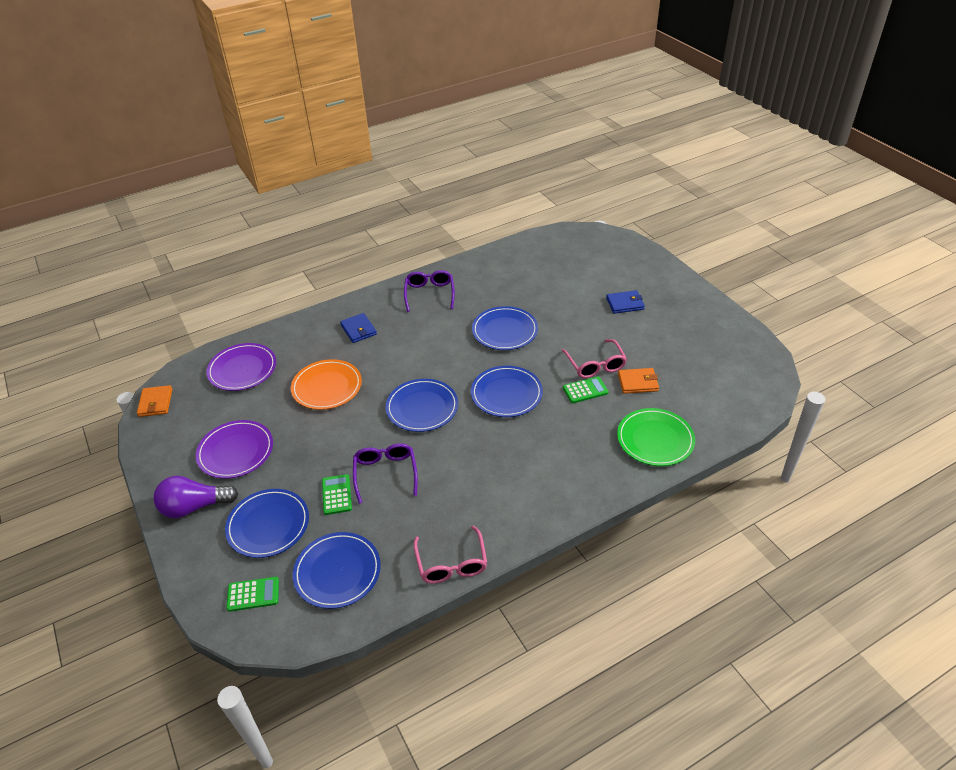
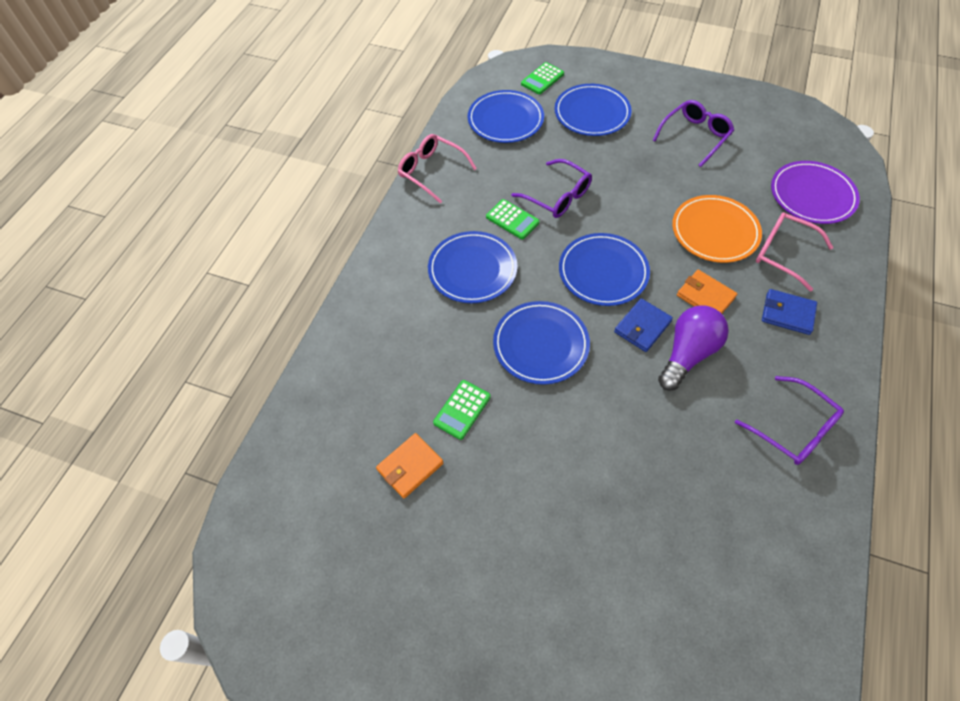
camera: 140 degrees right, 15 degrees up
orange wallet [137,385,173,417] -> orange wallet moved to [677,270,737,313]
purple light bulb [154,476,238,518] -> purple light bulb moved to [658,306,729,391]
purple plate [196,420,273,479] -> purple glasses [653,100,734,167]
green calculator [322,474,352,515] -> green calculator moved to [486,199,539,239]
blue plate [472,306,538,350] -> blue plate moved to [428,231,517,303]
pink glasses [562,339,627,378] -> pink glasses moved to [756,212,834,291]
blue wallet [606,290,645,314] -> blue wallet moved to [614,298,673,352]
green plate [617,408,695,466] -> none

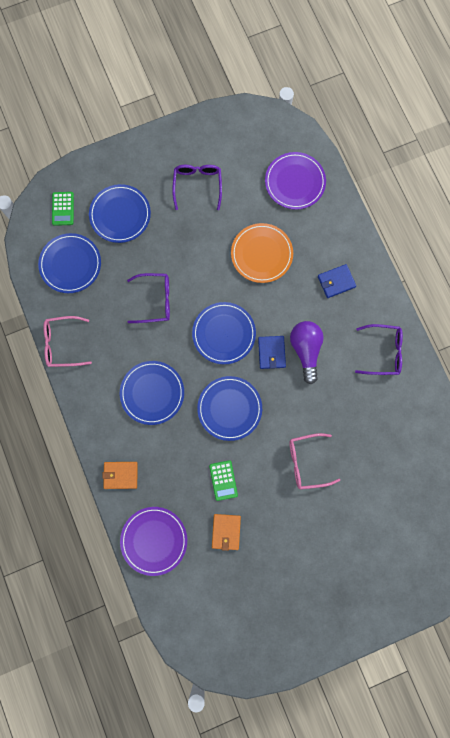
camera: 45 degrees left, 20 degrees up
green calculator [486,199,539,239] -> none
orange wallet [677,270,737,313] -> orange wallet moved to [102,462,138,489]
pink glasses [756,212,834,291] -> pink glasses moved to [289,433,340,490]
none -> purple plate [120,507,187,576]

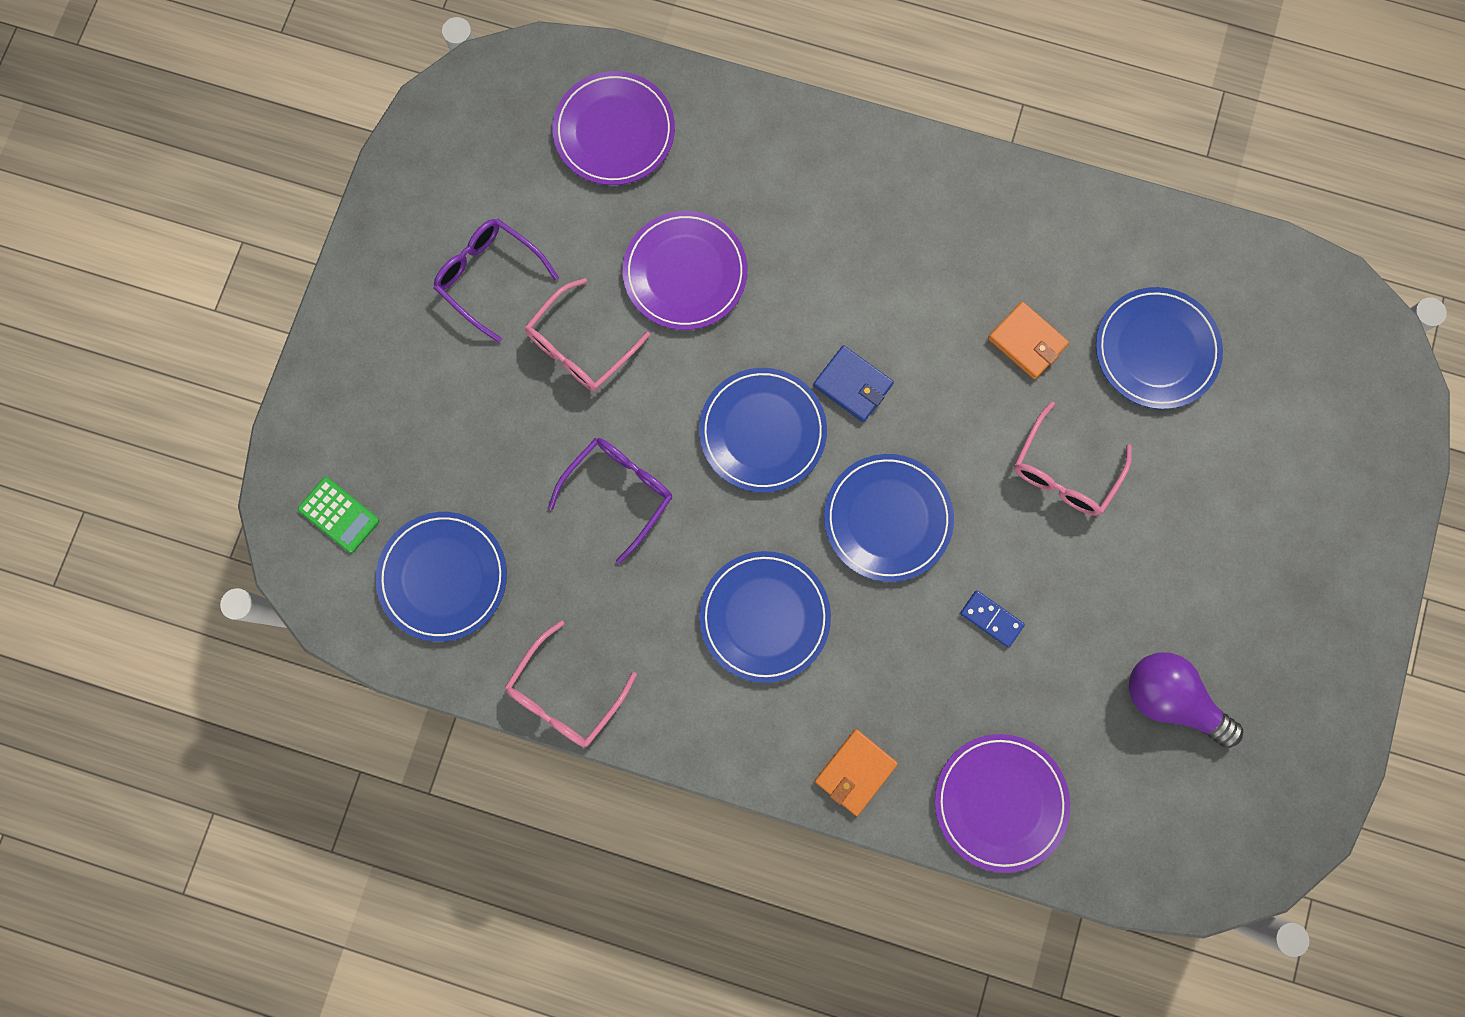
camera: 50 degrees left, 0 degrees up
blue plate [89,184,151,243] -> blue plate moved to [1096,287,1223,409]
green calculator [209,460,238,501] -> blue domino [960,590,1025,648]
orange wallet [212,514,241,551] -> orange wallet moved to [988,302,1069,379]
orange plate [231,223,293,283] -> purple plate [623,211,748,330]
purple light bulb [290,321,324,384] -> purple light bulb moved to [1129,652,1243,748]
blue wallet [318,264,356,298] -> none
purple glasses [355,324,403,375] -> none
none -> pink glasses [525,278,650,391]

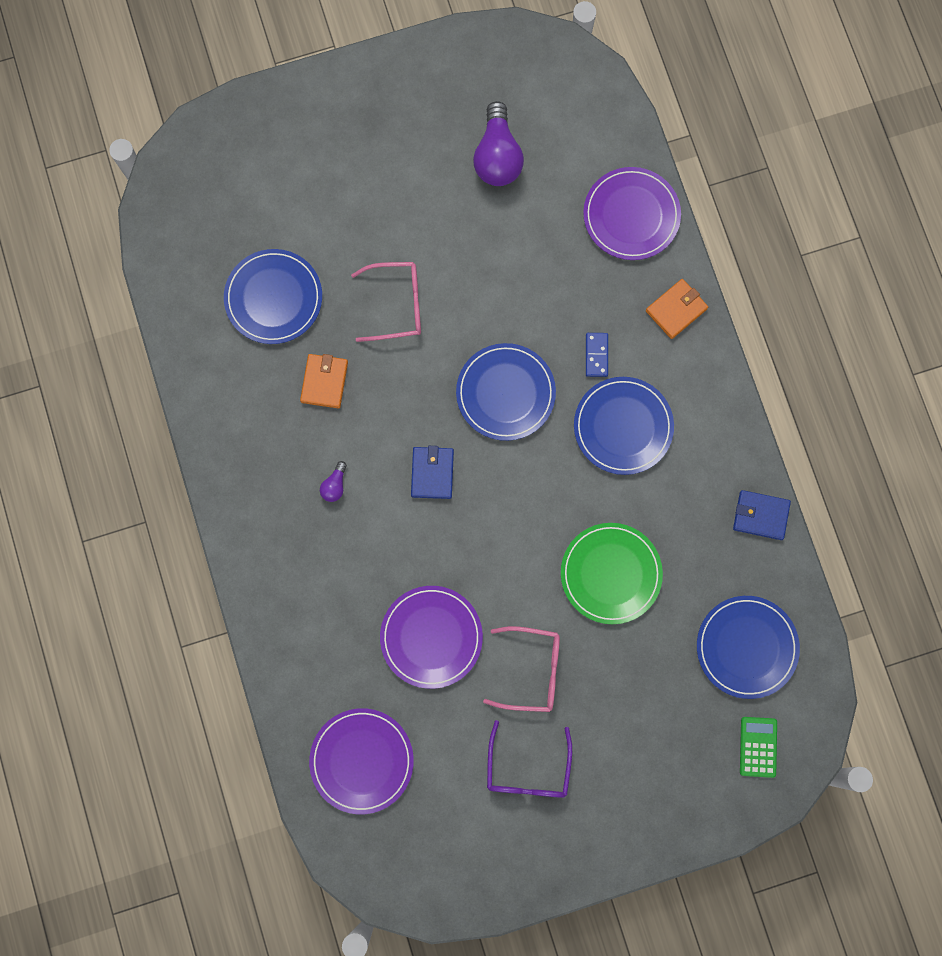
camera: 125 degrees left, 0 degrees up
pink glasses [505,621,637,747] -> blue wallet [733,490,791,540]
purple glasses [548,438,672,564] -> green plate [561,523,663,624]
blue plate [699,368,827,493] -> none
orange wallet [815,729,898,816] -> orange wallet turned 45 degrees counterclockwise [646,279,708,339]
blue domino [960,590,1025,648] -> blue domino moved to [586,333,608,377]
none -> purple light bulb [320,461,347,502]

